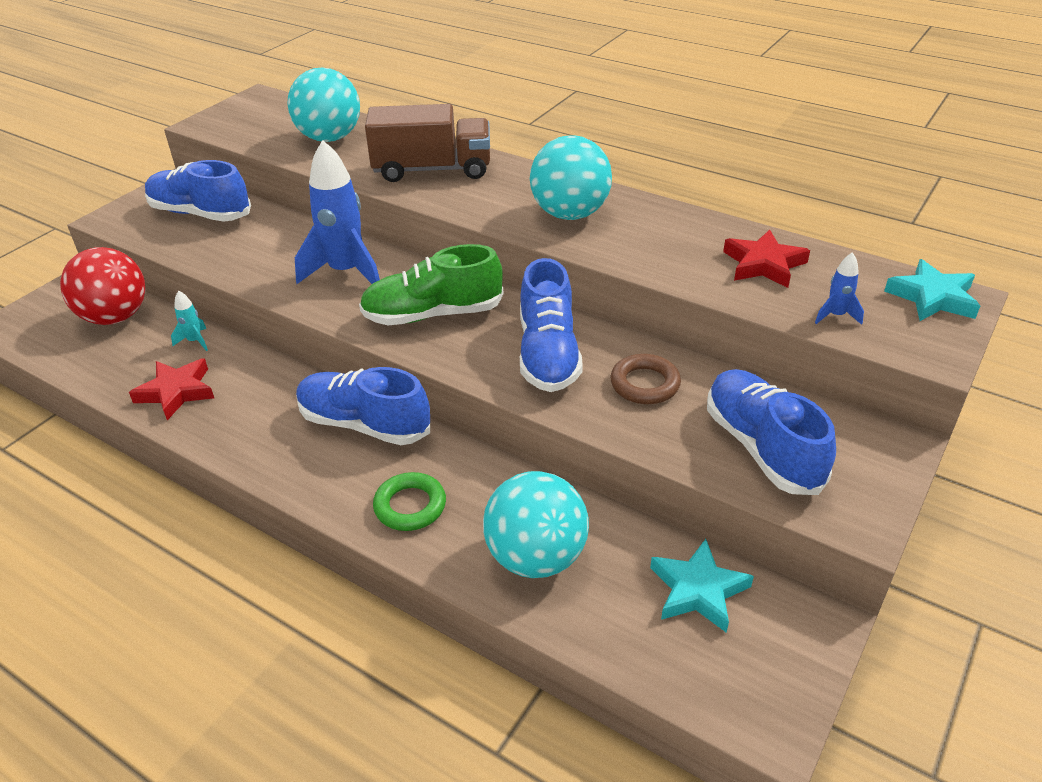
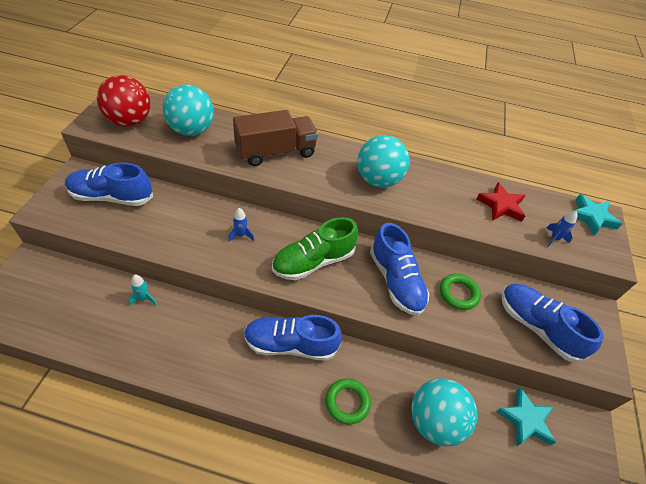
camera: 25 degrees left, 10 degrees up
red ball [60,247,145,325] -> red ball moved to [97,75,150,127]
red star [129,358,214,420] -> none
blue rocket [295,140,380,284] -> blue rocket [228,208,254,242], size x0.44
brown ring [611,354,681,404] -> green ring [440,274,481,310]

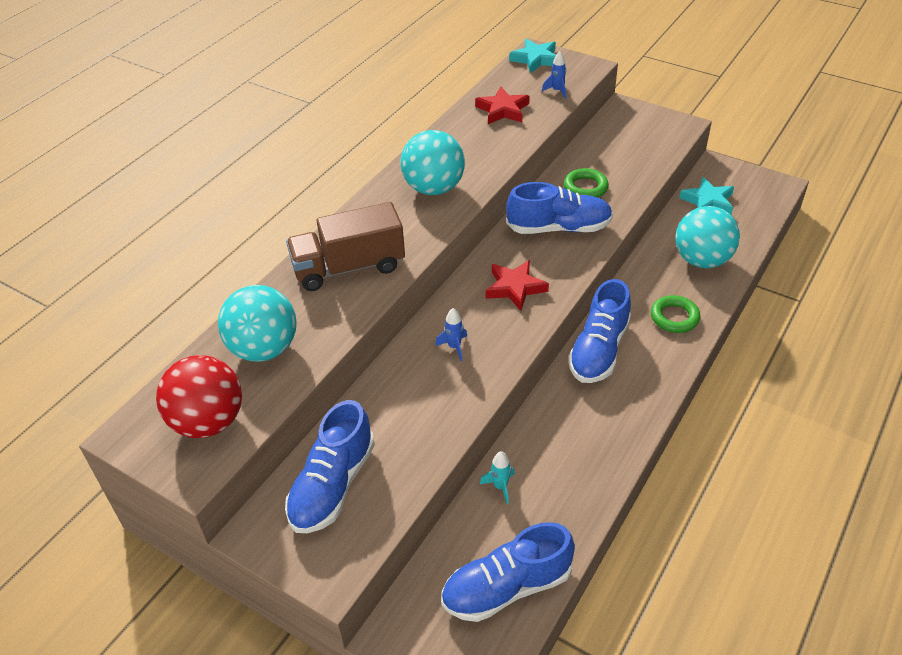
camera: 65 degrees left, 5 degrees down
brown truck [233,110,318,166] -> brown truck turned 105 degrees counterclockwise [286,202,405,291]
green shoe [272,217,358,280] -> red star [486,260,549,311]
blue shoe [501,284,604,362] -> blue shoe moved to [441,522,575,622]

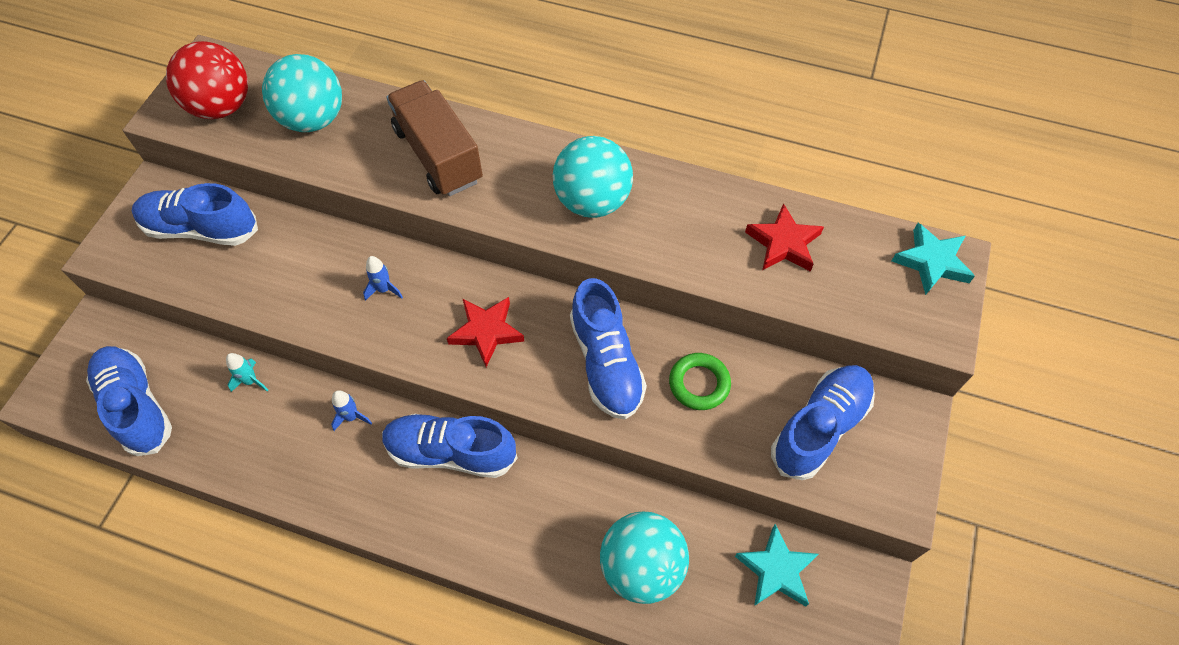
camera: 75 degrees right, 15 degrees up
blue rocket [542,51,566,99] -> blue rocket moved to [331,390,372,431]
green ring [651,295,700,333] -> none
none -> blue shoe [771,365,875,480]

